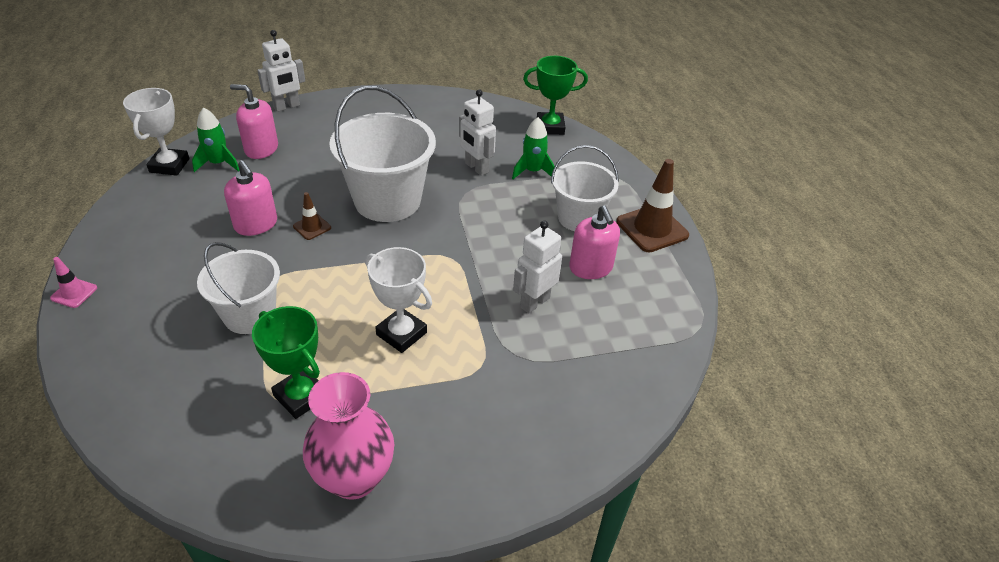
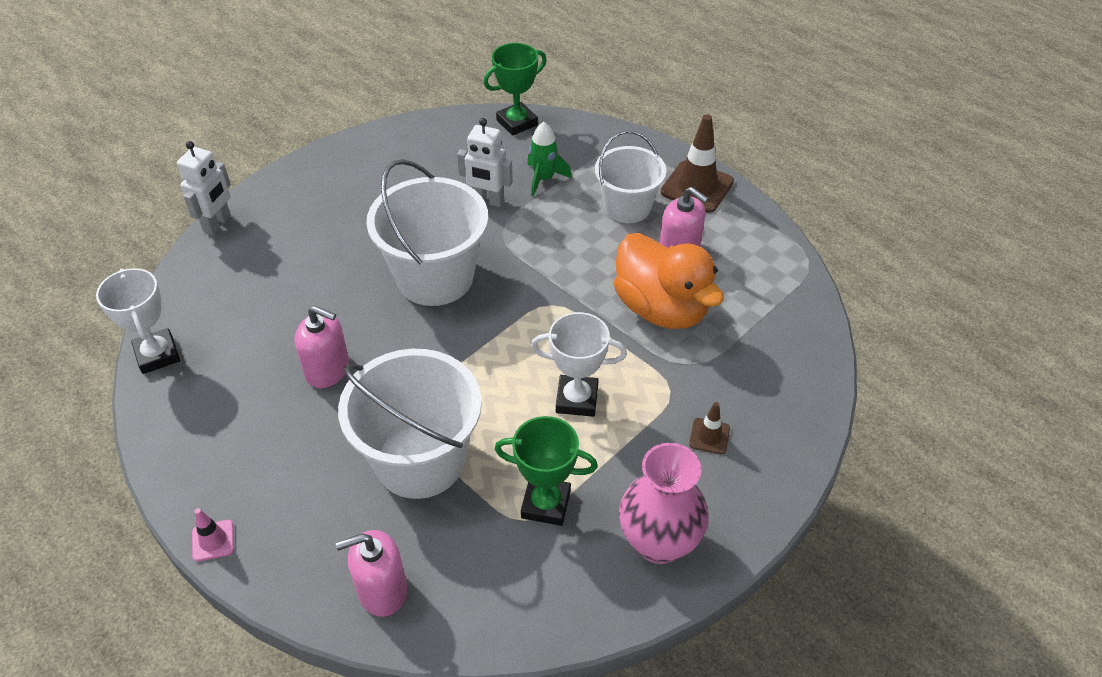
camera: 30 degrees left, 5 degrees up
green rocket [192,107,239,172] -> none
white bucket [197,242,280,334] -> white bucket [338,349,482,499], size x1.55
pink soap dispenser [230,84,278,159] -> pink soap dispenser moved to [336,530,407,617]
brown traffic cone [293,192,331,240] -> brown traffic cone moved to [689,402,730,454]
white robot [513,221,562,313] -> orange duck [614,233,724,329]

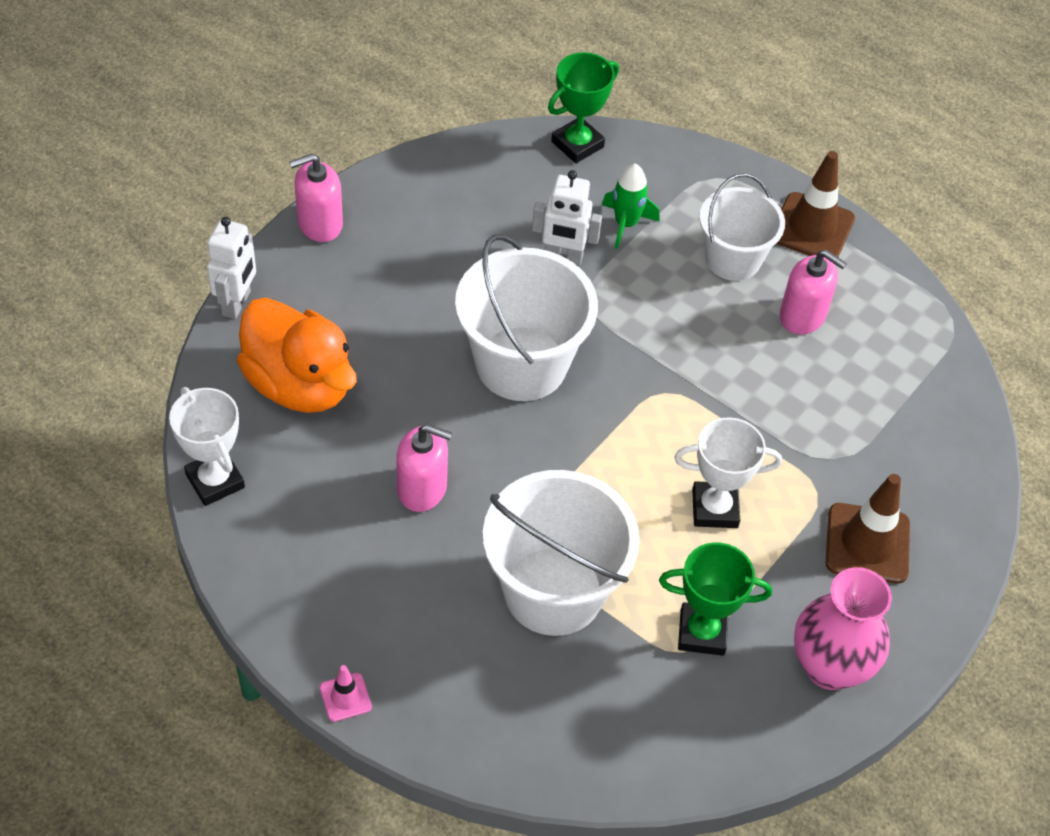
camera: 10 degrees left, 5 degrees up
pink soap dispenser [336,530,407,617] -> pink soap dispenser moved to [289,153,343,242]
orange duck [614,233,724,329] -> orange duck moved to [237,298,357,413]
brown traffic cone [689,402,730,454] -> brown traffic cone [826,474,910,584], size x1.98

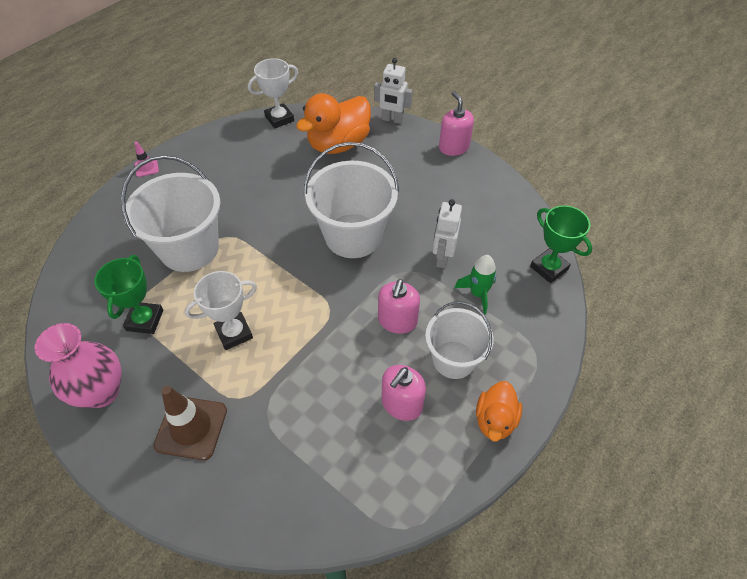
camera: 95 degrees right, 0 degrees up
pink soap dispenser [396,424,452,512] -> pink soap dispenser moved to [378,279,420,334]
white trophy [674,417,782,528] -> white trophy turned 60 degrees clockwise [185,271,257,350]
brown traffic cone [776,151,855,257] -> orange duck [476,381,522,441]

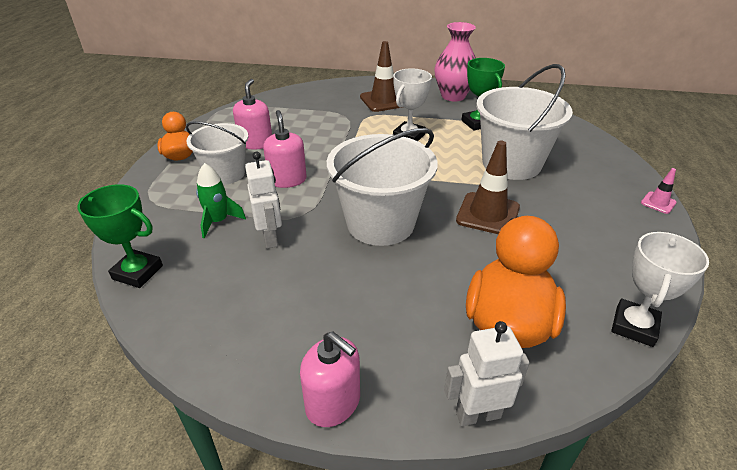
camera: 150 degrees right, 15 degrees down
none -> brown traffic cone [456,140,520,234]

